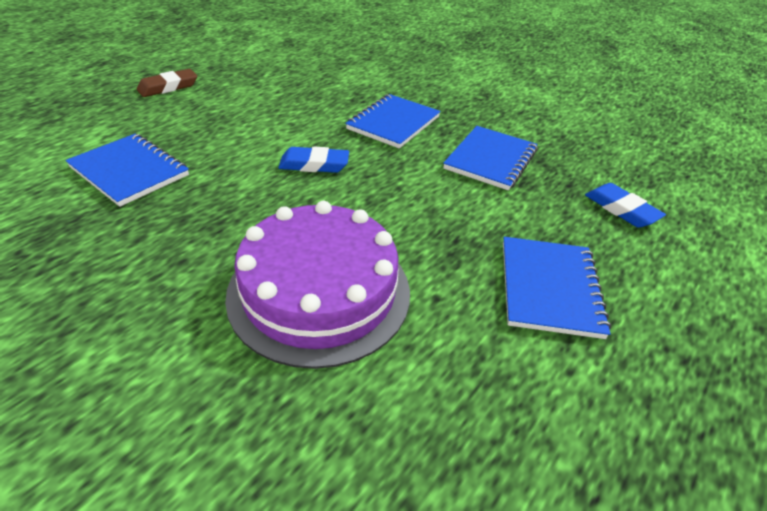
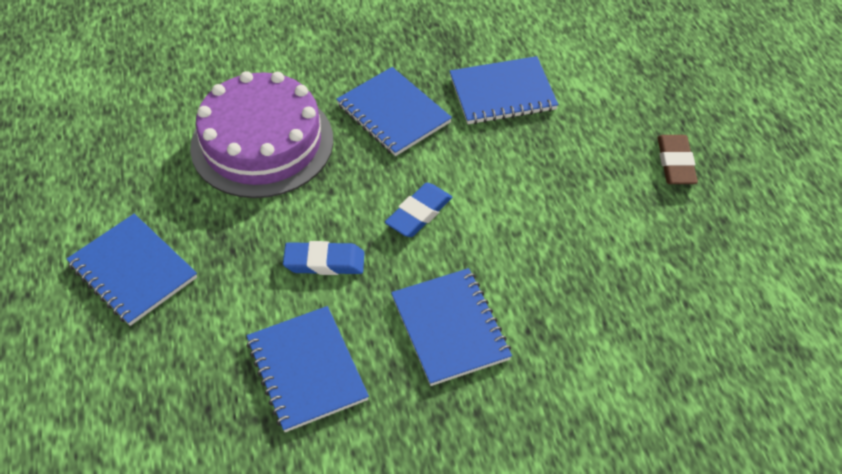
camera: 130 degrees right, 10 degrees up
blue eraser [585,183,666,228] -> blue eraser moved to [283,241,364,275]
none -> blue notebook [336,67,452,156]

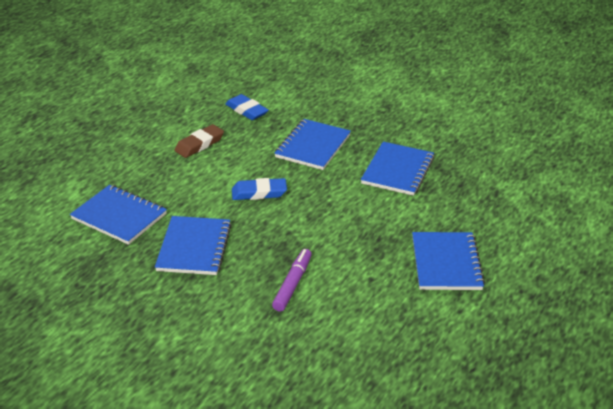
camera: 135 degrees left, 15 degrees down
purple cake [190,71,333,198] -> purple marker [272,249,312,312]
blue eraser [283,241,364,275] -> blue eraser moved to [225,94,269,120]
brown eraser [657,135,698,184] -> brown eraser moved to [174,124,224,158]

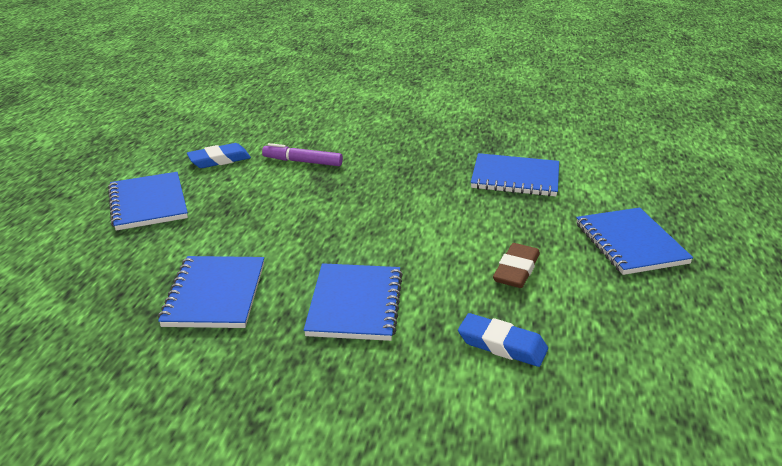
camera: 160 degrees right, 5 degrees down
blue notebook [155,216,232,275] -> blue notebook moved to [576,208,693,275]
blue eraser [232,178,287,200] -> blue eraser moved to [187,143,251,168]
purple marker [272,249,312,312] -> purple marker turned 105 degrees clockwise [262,143,343,166]

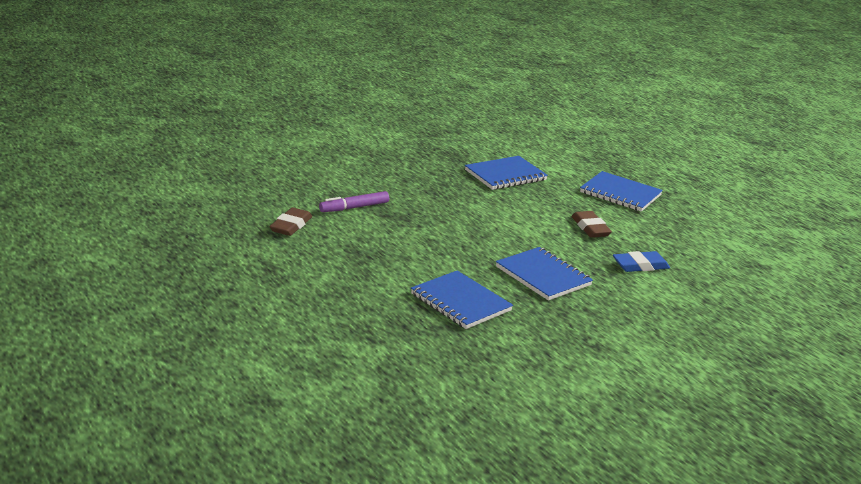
camera: 45 degrees left, 5 degrees down
blue notebook [108,172,188,231] -> none
blue eraser [187,143,251,168] -> brown eraser [269,207,312,236]

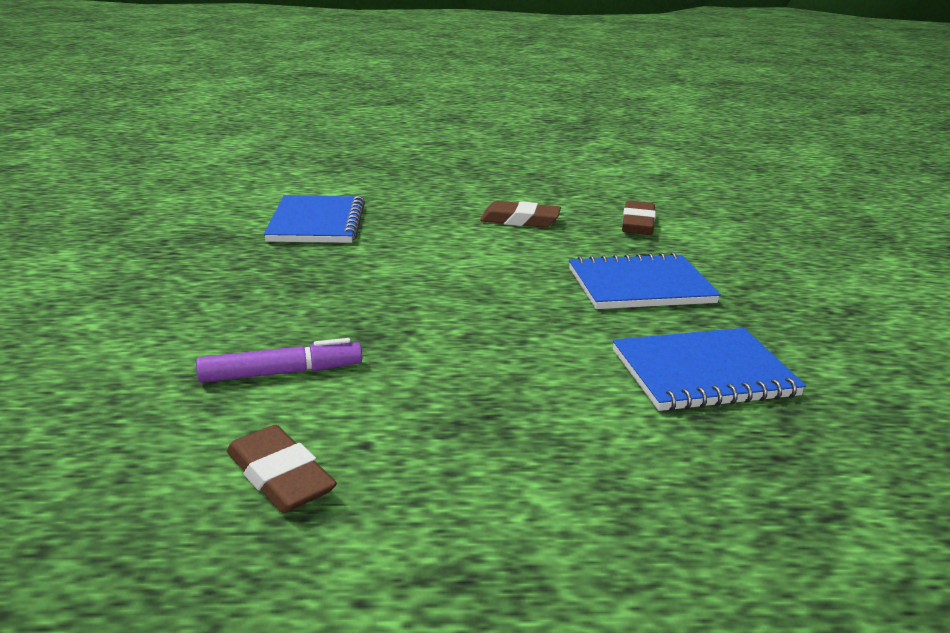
camera: 60 degrees left, 0 degrees up
purple marker [319,191,389,212] -> purple marker turned 105 degrees counterclockwise [196,338,362,382]
blue notebook [580,171,663,212] -> none
blue eraser [613,251,670,272] -> brown eraser [622,201,656,235]

